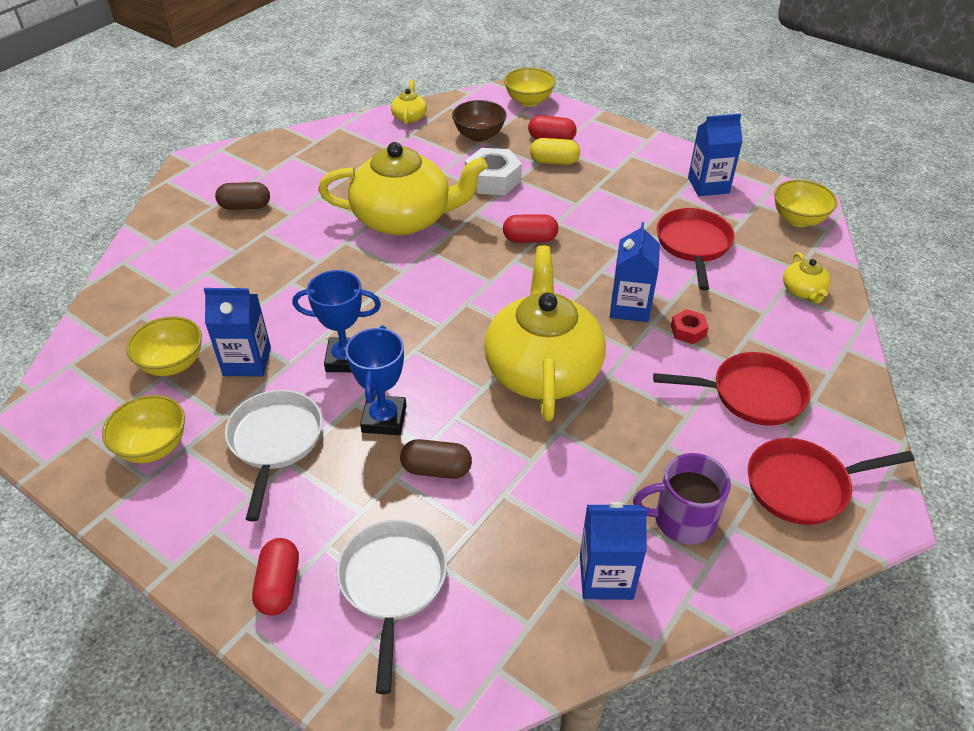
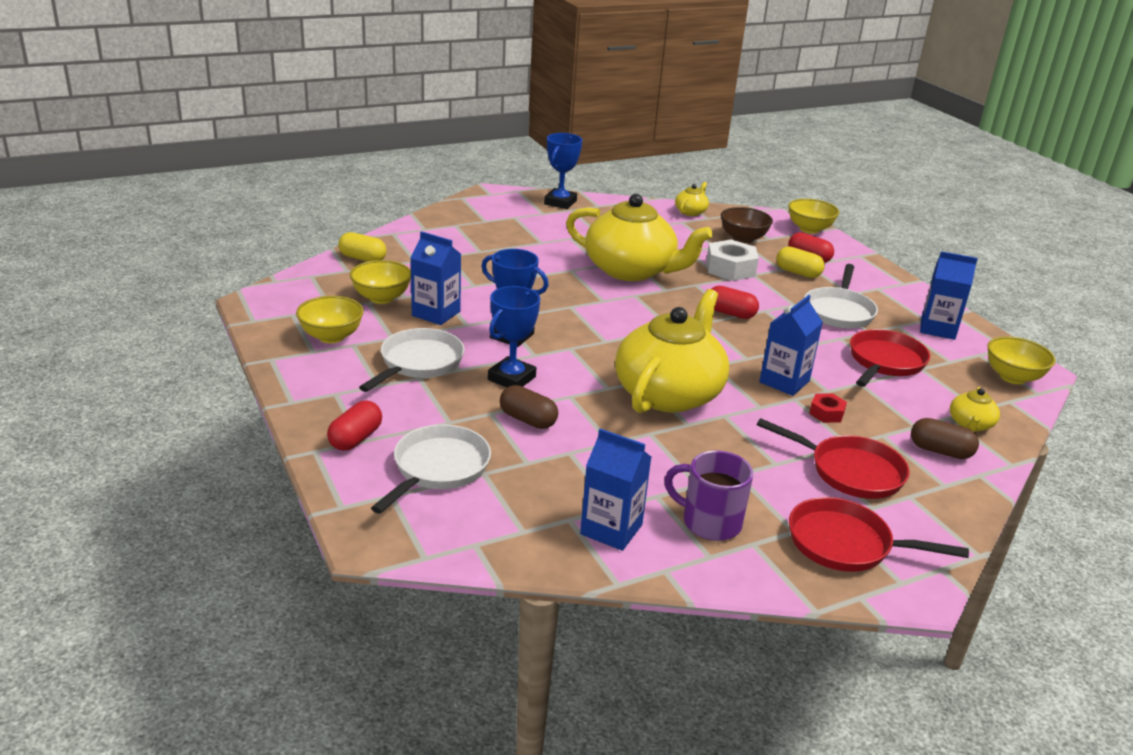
camera: 25 degrees right, 15 degrees down
brown capsule [215,182,270,210] -> brown capsule moved to [911,418,979,459]
none -> yellow capsule [338,232,387,262]
none -> blue trophy [544,133,582,209]
none -> white pan [804,264,878,329]

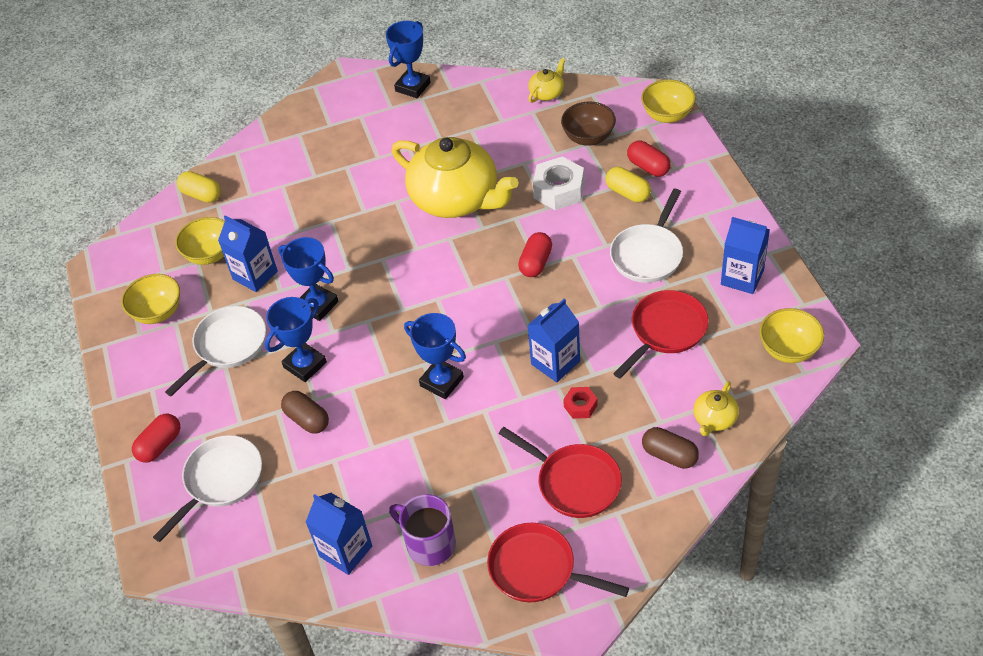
camera: 15 degrees right, 20 degrees up
yellow teapot [615,289,729,413] -> blue trophy [404,313,466,399]
red capsule [711,286,759,319] -> red capsule turned 75 degrees clockwise [518,232,552,277]

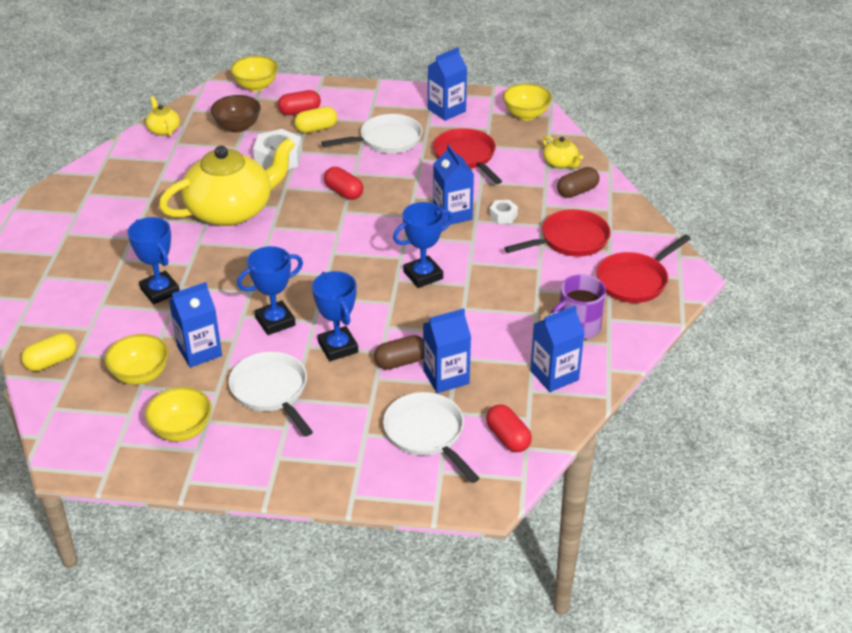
camera: 70 degrees left, 10 degrees down
red capsule [132,414,180,463] -> red capsule moved to [486,404,532,452]
blue trophy [386,21,431,98] -> blue trophy moved to [127,217,180,304]
red nut [563,387,598,419] -> white nut [489,200,518,224]
white pan [610,189,683,283] -> white pan turned 75 degrees counterclockwise [321,114,422,153]
none -> blue carton [423,308,471,393]

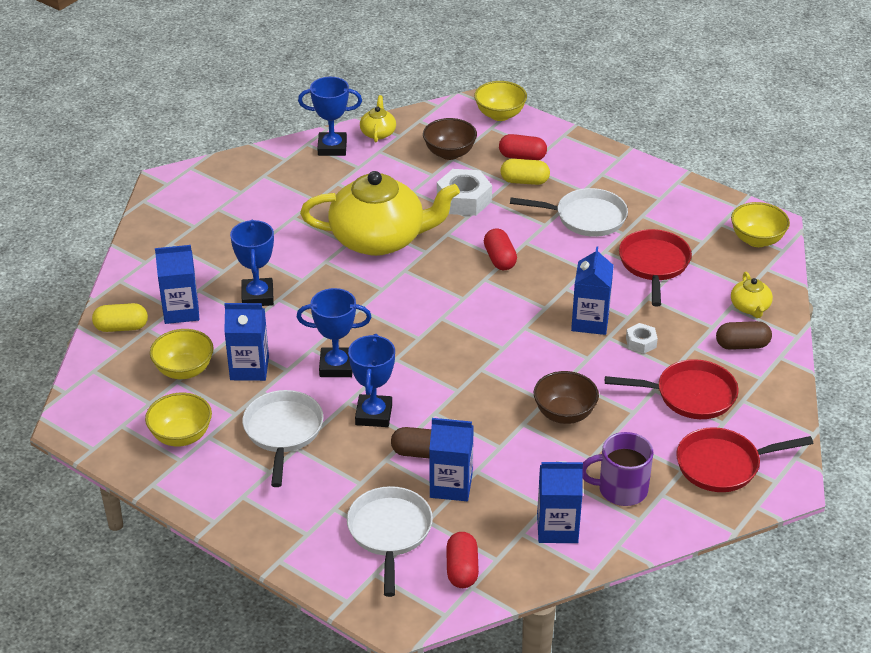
camera: 30 degrees right, 0 degrees up
blue trophy [393,202,453,288] -> blue trophy moved to [298,77,362,156]
blue carton [428,47,467,121] -> blue carton moved to [155,245,199,324]
none -> brown bowl [534,371,599,424]

